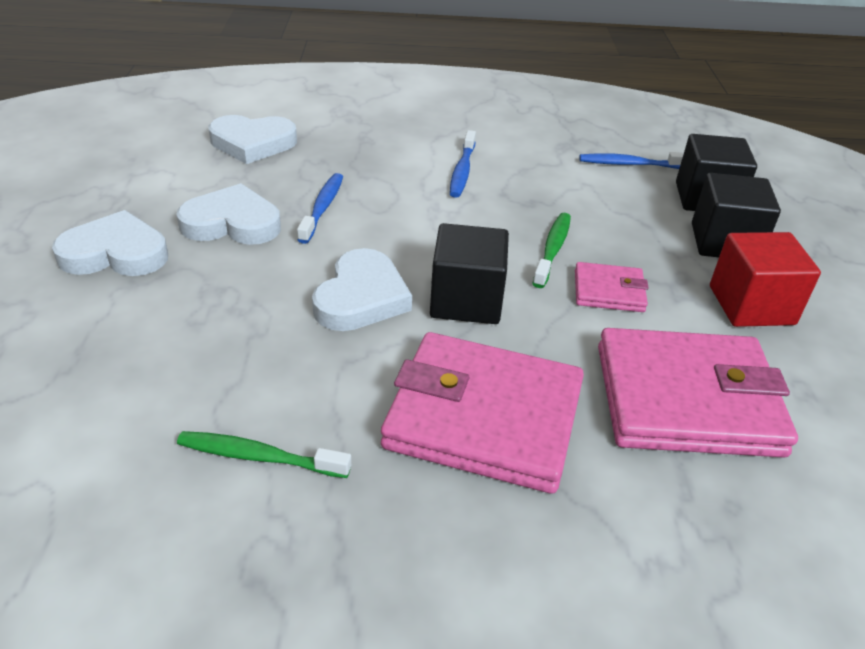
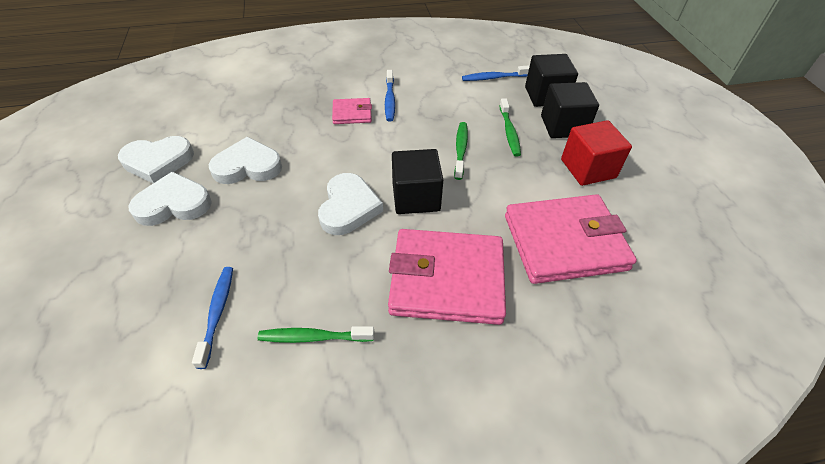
camera: 10 degrees left, 10 degrees up
white heart [209,115,297,164] -> white heart moved to [118,136,194,183]
blue toothbrush [297,173,343,244] -> blue toothbrush moved to [192,267,233,369]
pink wallet [575,262,649,312] -> pink wallet moved to [332,98,372,124]
none -> green toothbrush [499,98,521,157]

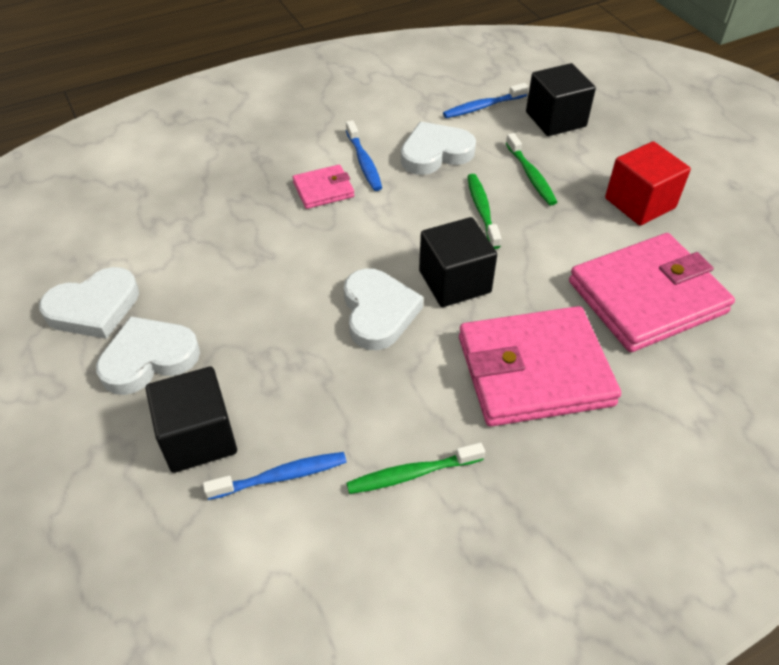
camera: 15 degrees left, 0 degrees up
blue toothbrush [192,267,233,369] -> blue toothbrush turned 90 degrees clockwise [203,452,347,500]
white heart [209,137,282,184] -> white heart moved to [401,122,476,175]
black cube [541,82,599,138] -> black cube moved to [146,366,237,473]

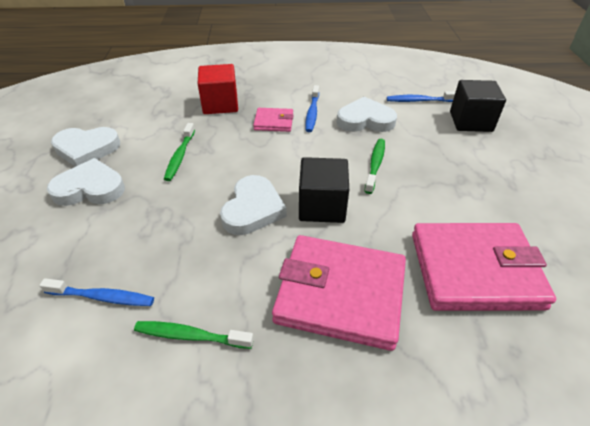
camera: 25 degrees right, 5 degrees down
black cube [146,366,237,473] -> none
green toothbrush [506,133,557,205] -> green toothbrush moved to [164,123,195,181]
red cube [605,141,691,226] -> red cube moved to [198,64,238,114]

